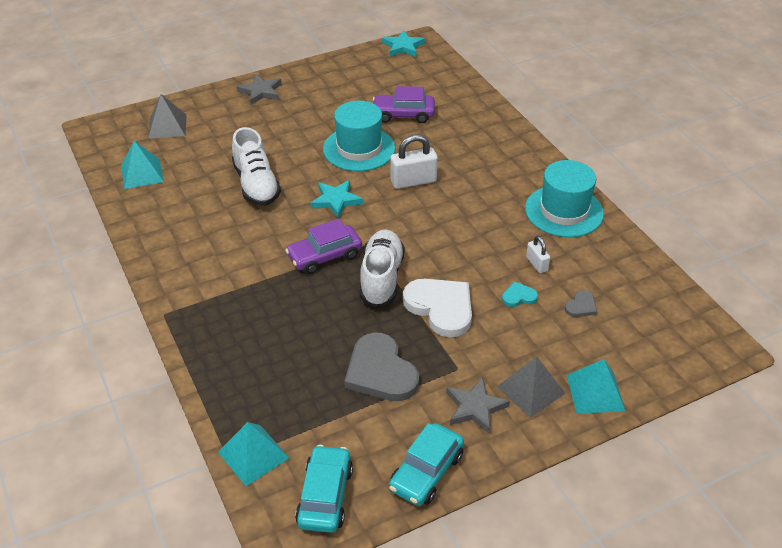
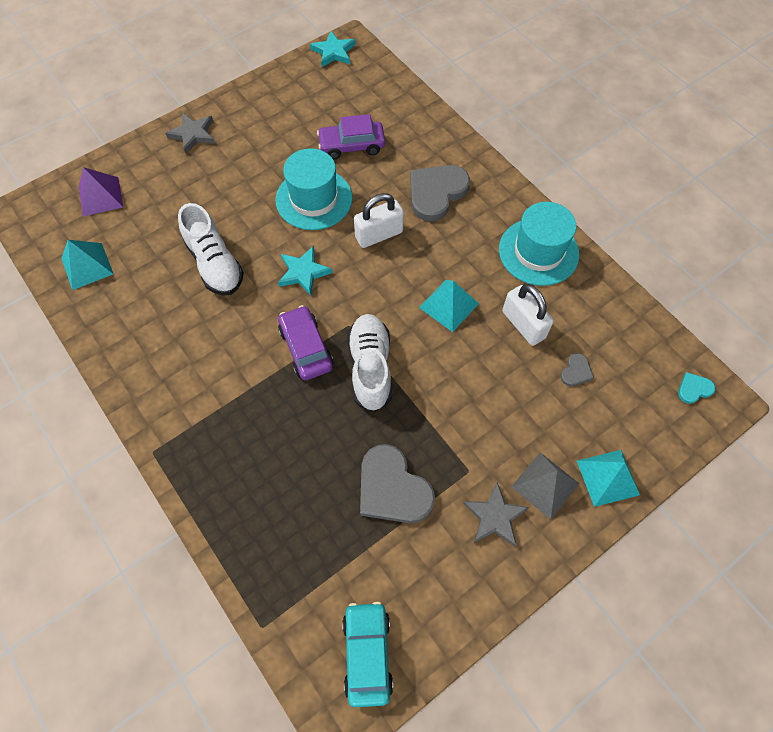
camera: 10 degrees left, 20 degrees up
grey pyramid [148,94,187,139] -> purple pyramid [79,167,123,217]
turquoise pyramid [218,422,289,486] -> turquoise pyramid moved to [419,280,479,332]
purple car [285,219,362,274] -> purple car turned 105 degrees clockwise [278,305,333,380]
turquoise car [389,423,464,506] -> none
white heart [403,279,472,337] -> none
turquoise heart [502,281,538,307] -> turquoise heart moved to [678,372,715,404]
white padlock [526,236,550,273] -> white padlock [502,284,554,346], size x1.76
none -> grey heart [410,165,470,221]

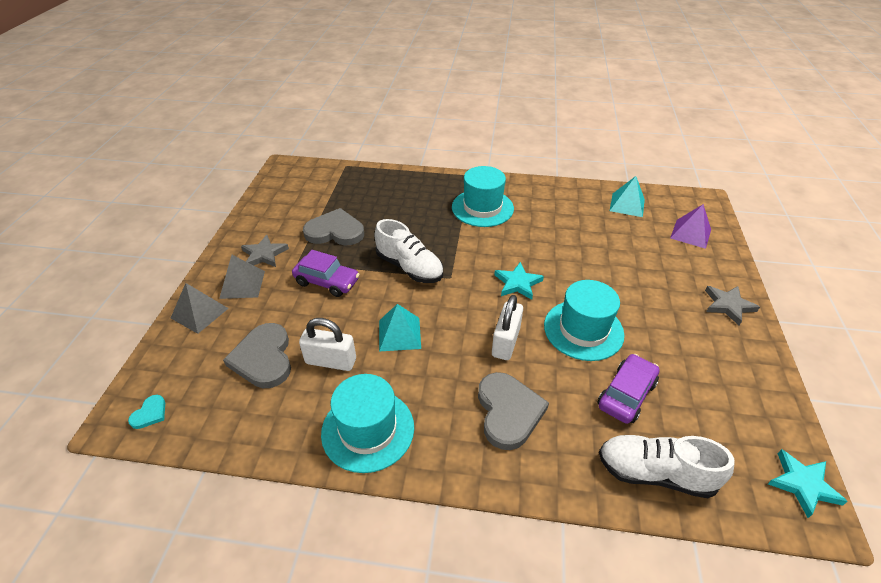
camera: 135 degrees right, 20 degrees down
white shoe [178,203,244,296] -> white shoe moved to [599,435,735,498]
purple car [278,305,333,380] -> purple car moved to [292,250,360,297]
turquoise car [342,601,393,707] -> none
grey heart [560,353,594,386] -> grey heart [223,323,291,388], size x2.18
turquoise pyramid [577,450,640,507] -> grey pyramid [171,283,229,334]
none -> turquoise hat [452,166,514,227]

